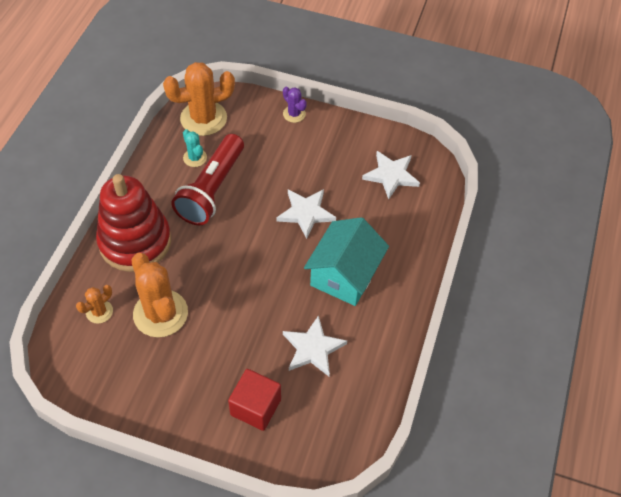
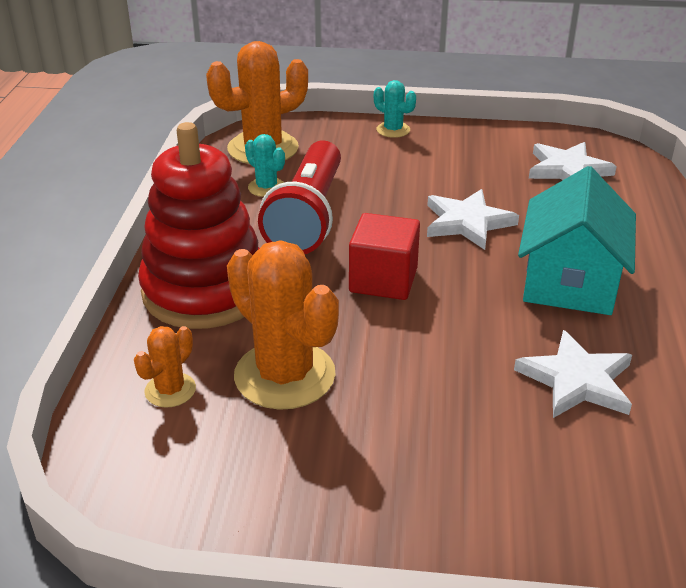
camera: 10 degrees left, 20 degrees down
red cube [228,369,281,431] -> red cube moved to [349,213,420,300]
purple cactus [283,87,307,123] -> turquoise cactus [374,80,416,138]

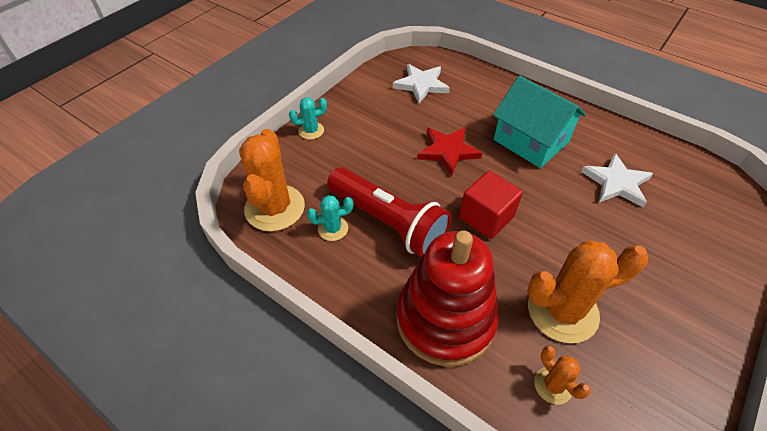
camera: 60 degrees left, 15 degrees up
white star [427,189,519,250] -> red star [417,127,483,176]

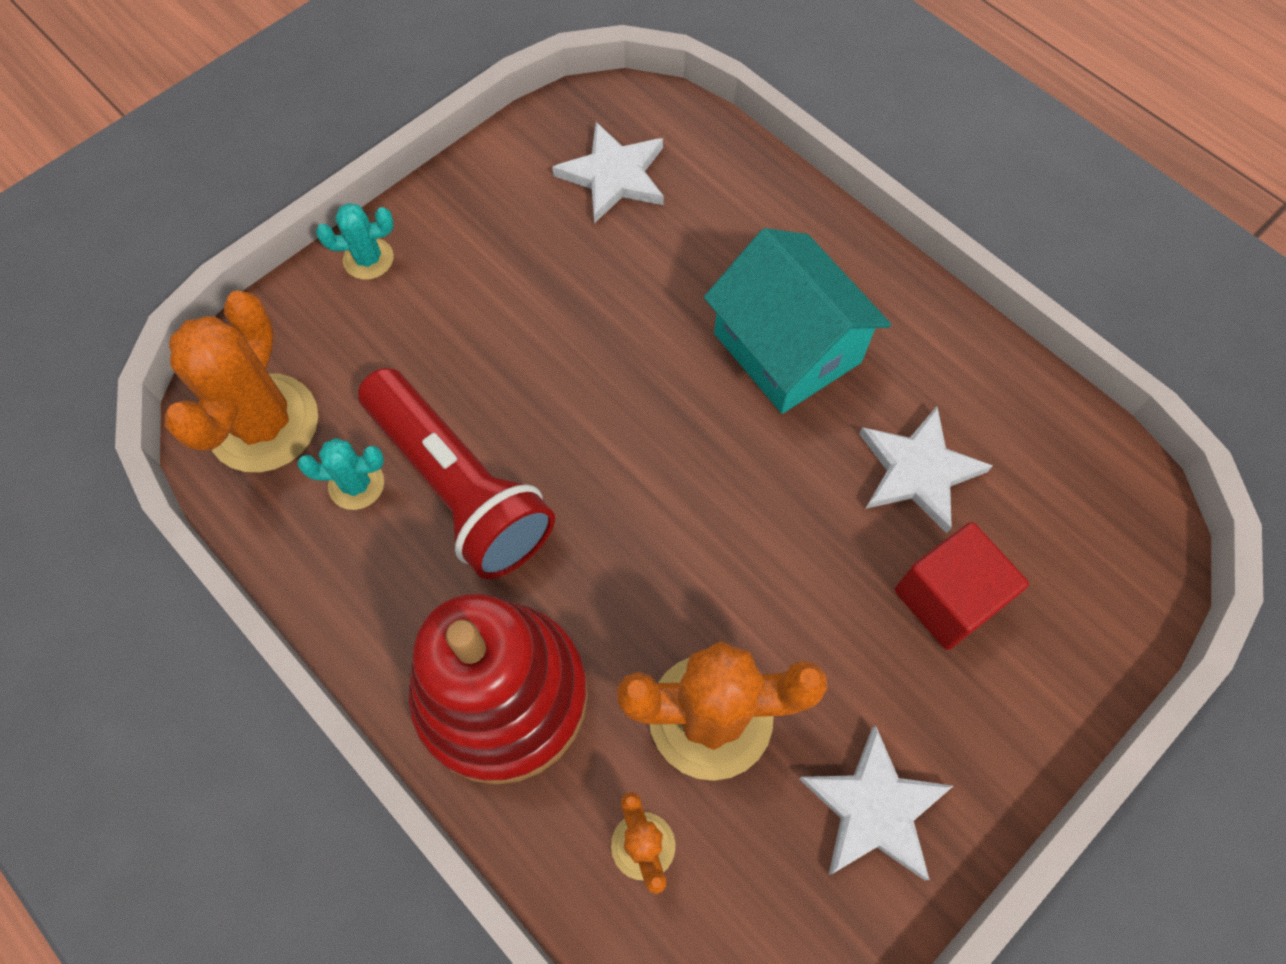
camera: 10 degrees right, 15 degrees up
red star [417,127,483,176] -> none
red cube [459,171,523,239] -> red cube moved to [895,522,1029,650]
none -> white star [799,725,953,881]

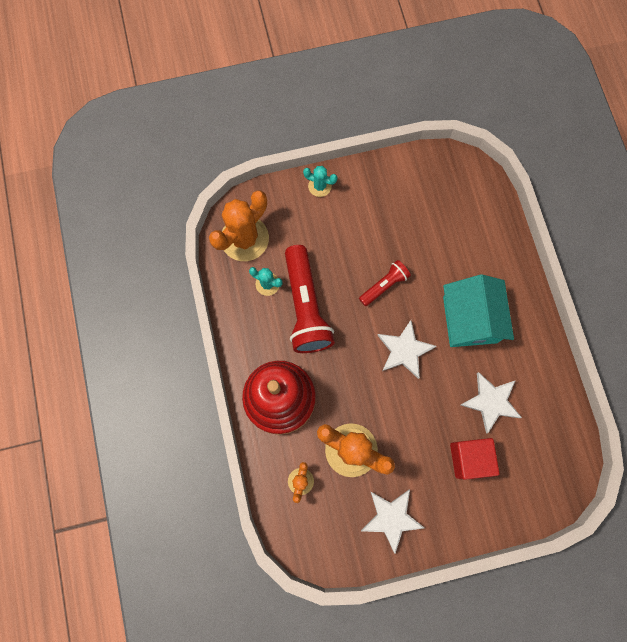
camera: 30 degrees right, 10 degrees up
white star [552,122,664,223] -> white star moved to [377,320,436,379]
none -> red flashlight [359,260,411,306]

